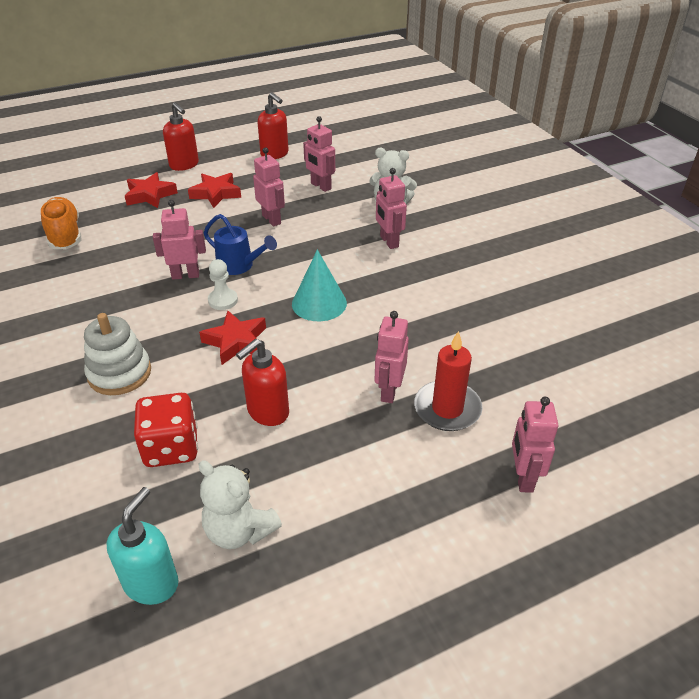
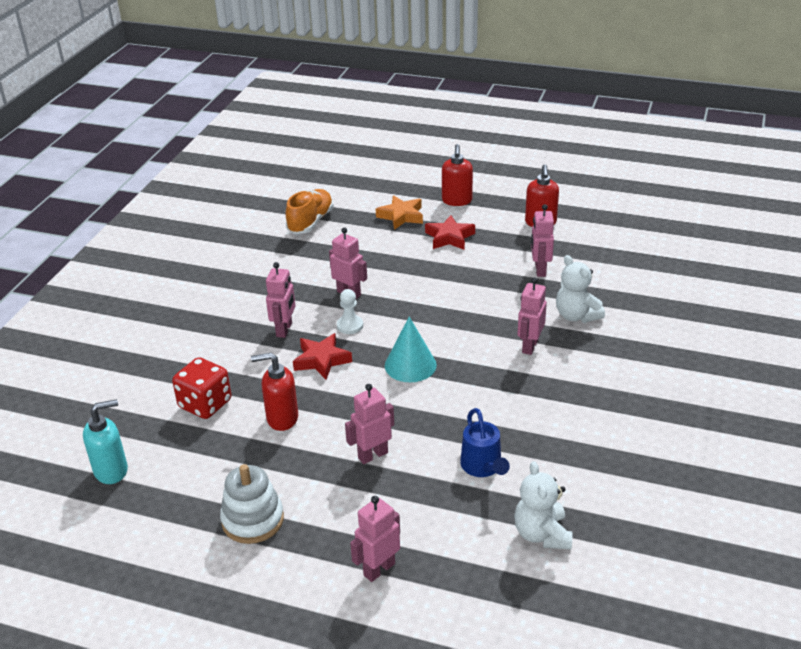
camera: 45 degrees right, 5 degrees down
white stacking toy [84,313,151,395] -> white stacking toy moved to [220,464,284,544]
red star [125,172,178,208] -> orange star [376,195,423,230]
white teddy bear [198,460,282,549] -> white teddy bear moved to [514,461,572,549]
blue watering can [204,214,277,275] -> blue watering can moved to [460,408,510,477]
pink robot [253,147,285,226] -> pink robot moved to [266,262,295,338]
red candle [414,331,483,431] -> none

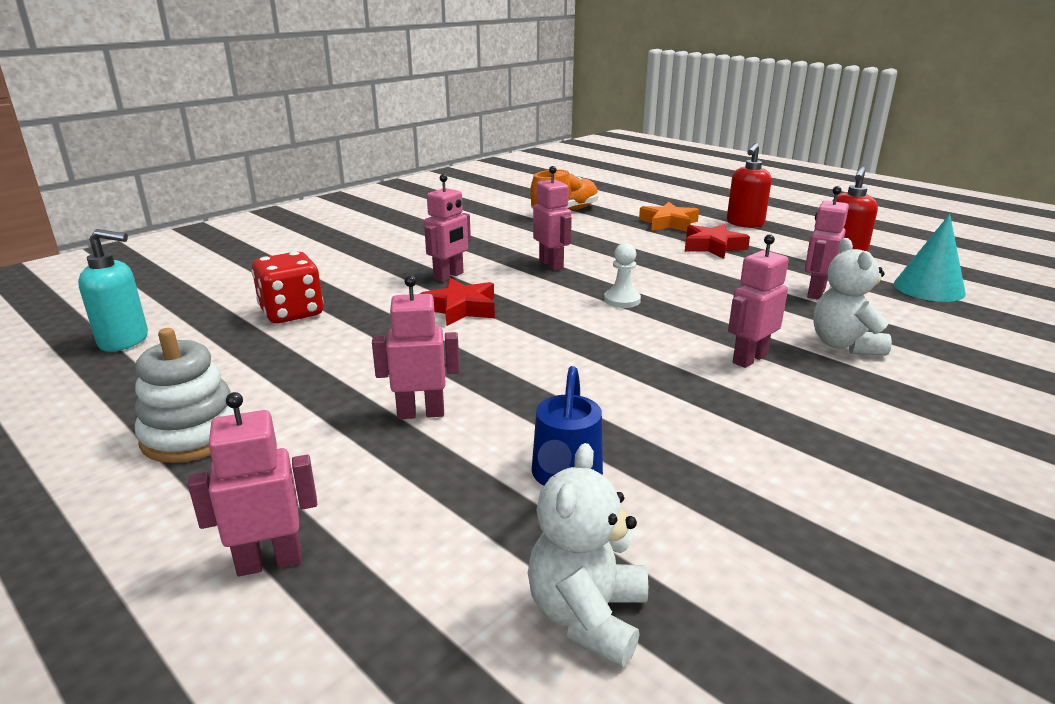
camera: 25 degrees right, 10 degrees down
red soap dispenser [251,353,298,431] -> none
white pawn [337,289,363,334] -> white pawn moved to [604,243,641,308]
turquoise cone [385,317,437,382] -> turquoise cone moved to [894,214,966,302]

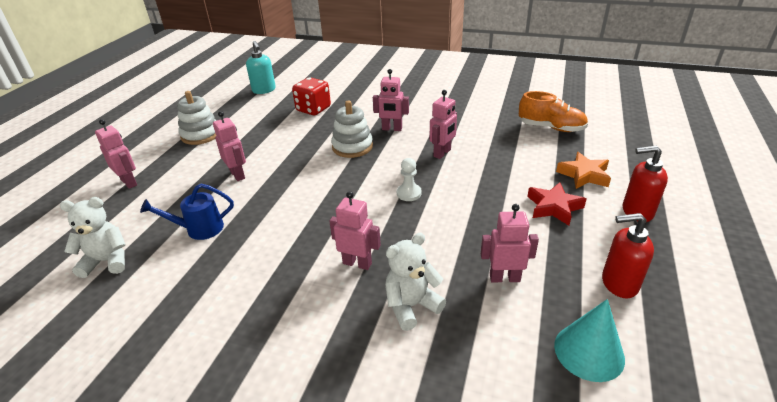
camera: 65 degrees right, 10 degrees up
red star [420,278,495,326] -> white stacking toy [331,100,373,158]

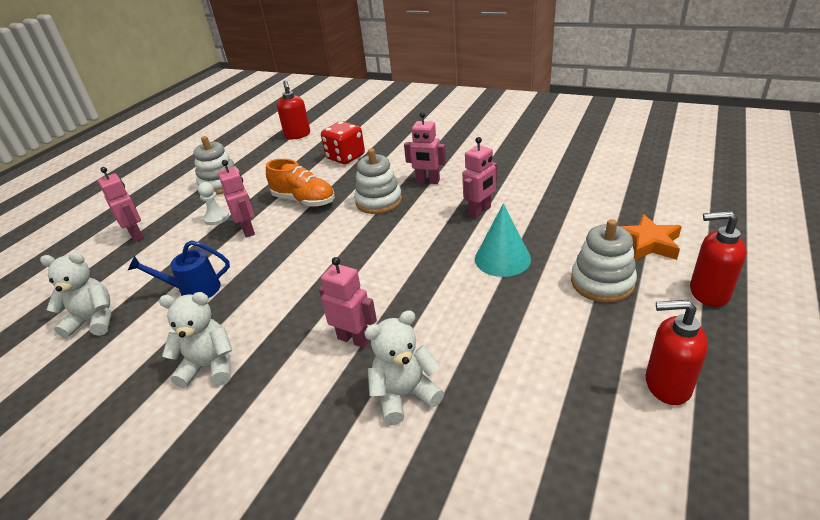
camera: 10 degrees right, 0 degrees up
turquoise soap dispenser [246,41,276,94] -> red soap dispenser [277,81,310,139]
white pawn [397,158,422,201] -> white pawn moved to [198,182,229,225]
pink robot [481,204,539,282] -> none
orange shoe [519,91,588,132] -> orange shoe moved to [266,159,335,207]
red star [527,182,587,226] -> white stacking toy [571,219,637,303]
turquoise cone [554,299,625,382] -> turquoise cone moved to [475,203,531,277]
none -> white teddy bear [159,292,232,388]

